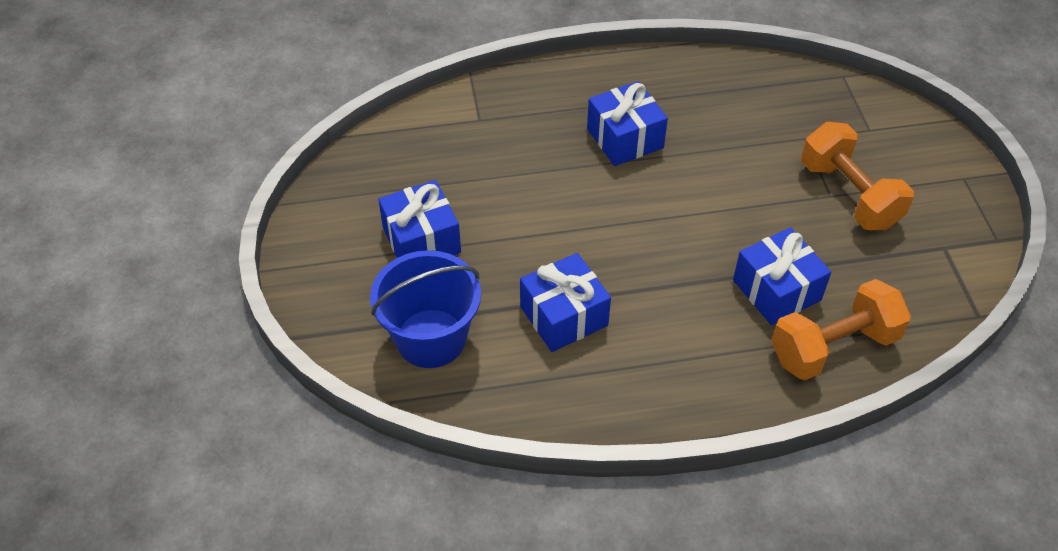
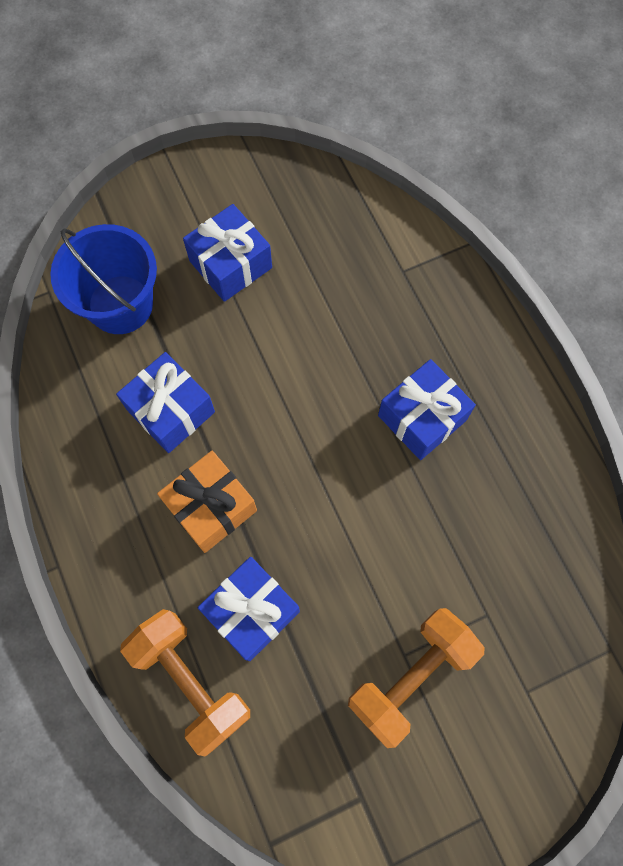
camera: 75 degrees right, 20 degrees up
none -> orange gift [157,451,257,553]

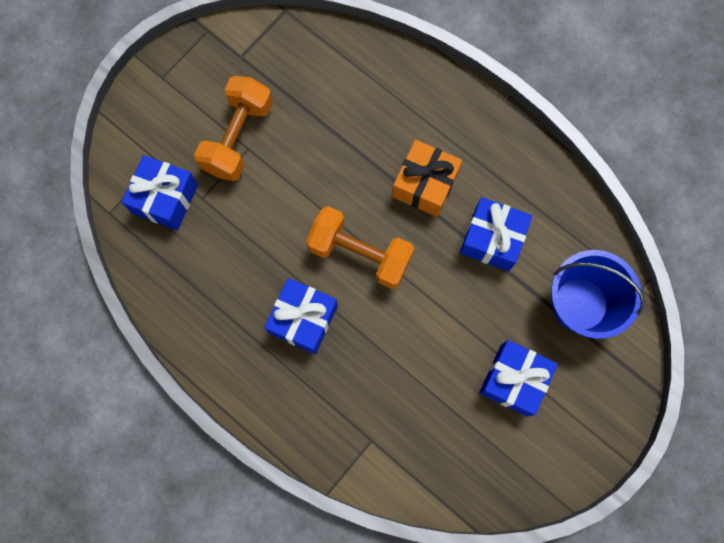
camera: 155 degrees right, 5 degrees up
orange dumbbell [120,609,250,756] -> orange dumbbell moved to [306,206,414,289]
blue gift [198,557,300,661] -> blue gift moved to [121,155,198,230]

